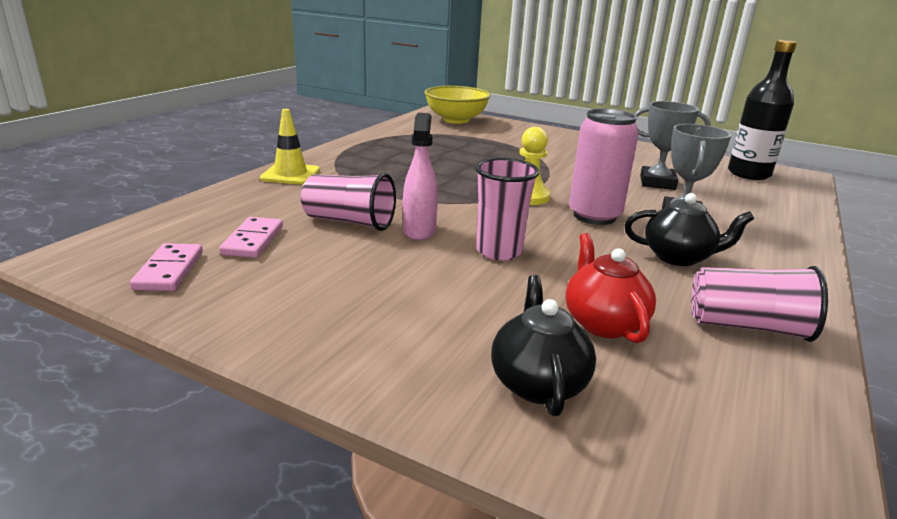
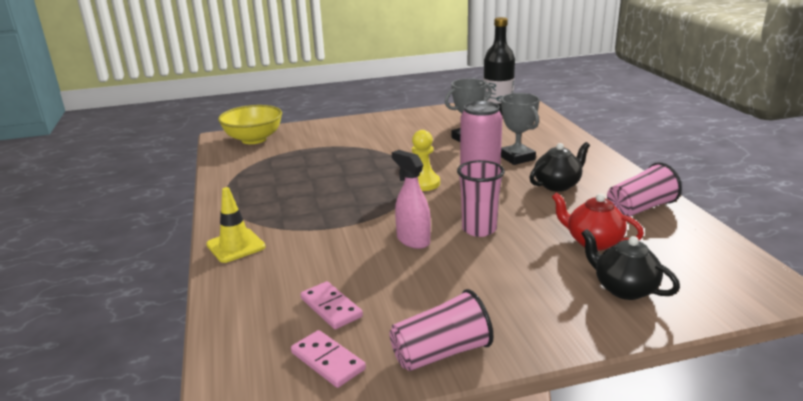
camera: 40 degrees left, 0 degrees up
pink cup [301,173,396,231] -> pink cup moved to [389,289,493,371]

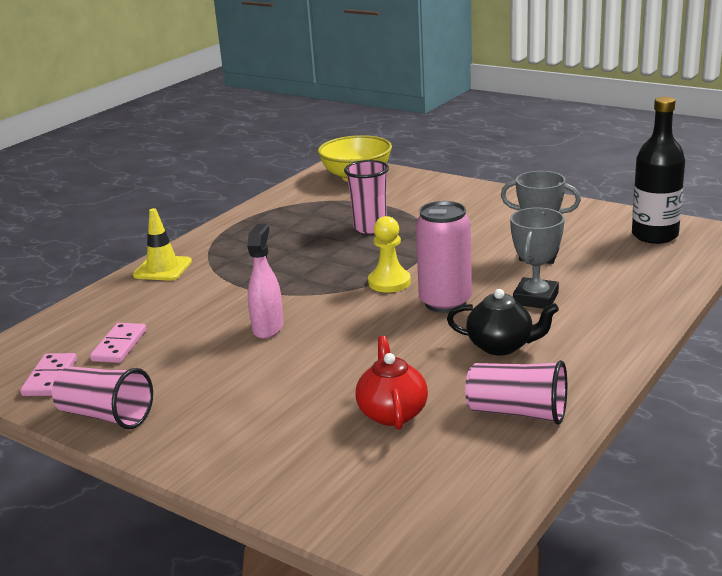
camera: 50 degrees right, 0 degrees up
pink cup [457,160,505,237] -> pink cup moved to [344,160,389,234]
black teapot [581,229,680,300] -> none

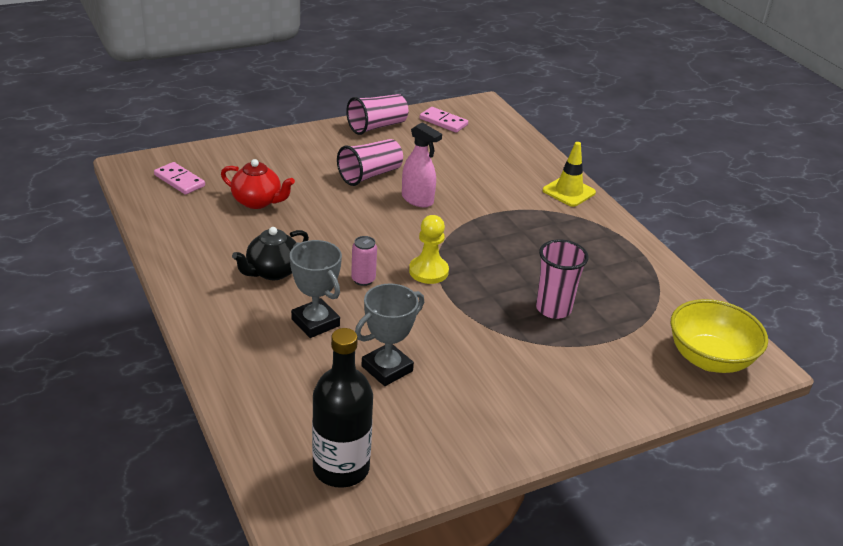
camera: 115 degrees right, 10 degrees up
pink domino [90,323,147,363] -> pink domino moved to [154,162,205,195]
pink can [416,201,472,313] -> pink can [351,236,377,286], size x0.51
pink cup [465,360,567,425] -> pink cup moved to [337,139,403,186]

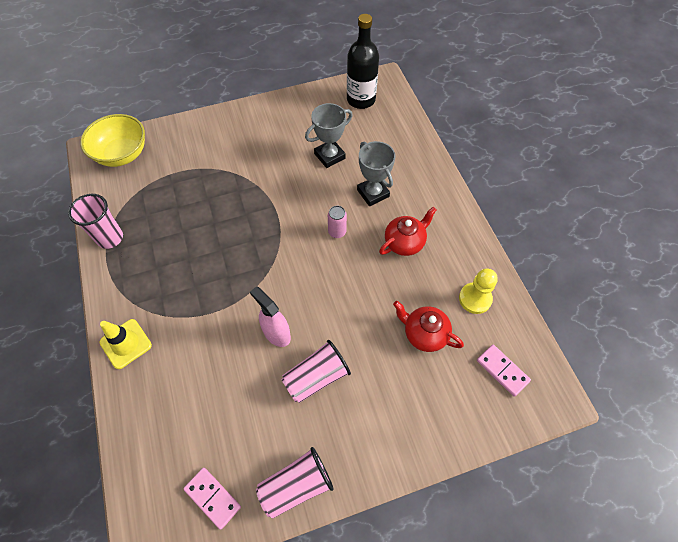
camera: 170 degrees left, 25 degrees up
black teapot [232,227,309,280] -> red teapot [379,207,437,256]
yellow pawn [409,215,449,284] -> yellow pawn moved to [459,268,498,314]
pink cup [536,239,589,319] -> pink cup moved to [68,194,123,249]

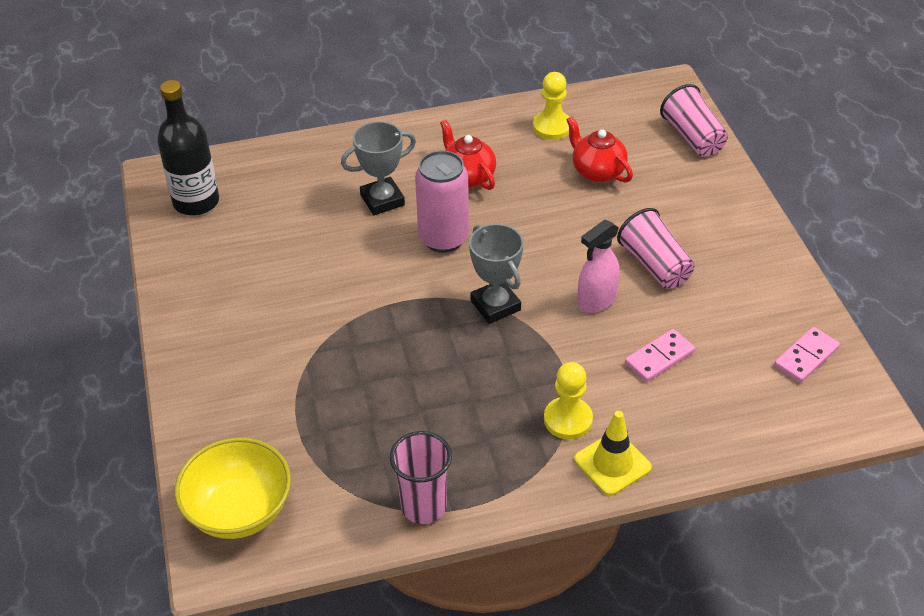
camera: 85 degrees left, 15 degrees down
pink cup [256,447,334,519] -> pink cup moved to [660,84,728,157]
grey trophy [305,103,353,168] -> grey trophy moved to [469,224,523,324]
pink can [328,206,347,238] -> pink can [415,150,469,253], size x1.96
red teapot [393,301,464,352] -> red teapot turned 105 degrees clockwise [566,116,633,183]
pink domino [477,345,531,397] -> pink domino moved to [625,329,695,382]
none -> yellow pawn [544,362,593,440]

